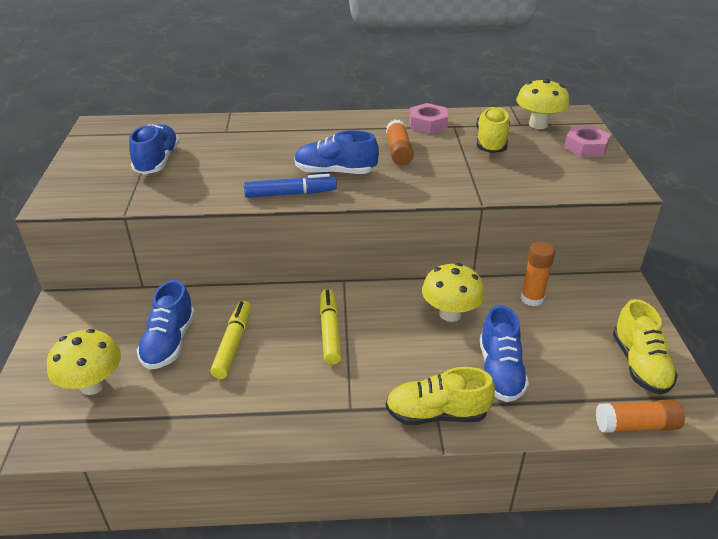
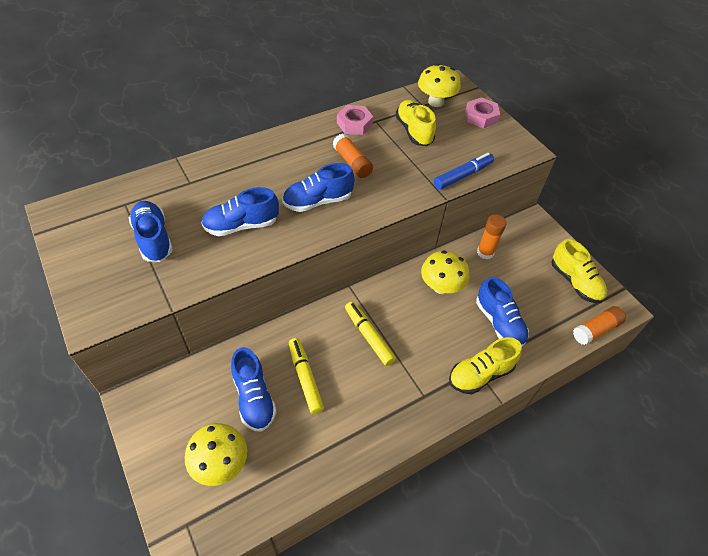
camera: 30 degrees left, 15 degrees up
blue marker [244,174,337,198] -> blue marker moved to [434,153,494,190]
none -> blue shoe [201,187,279,236]

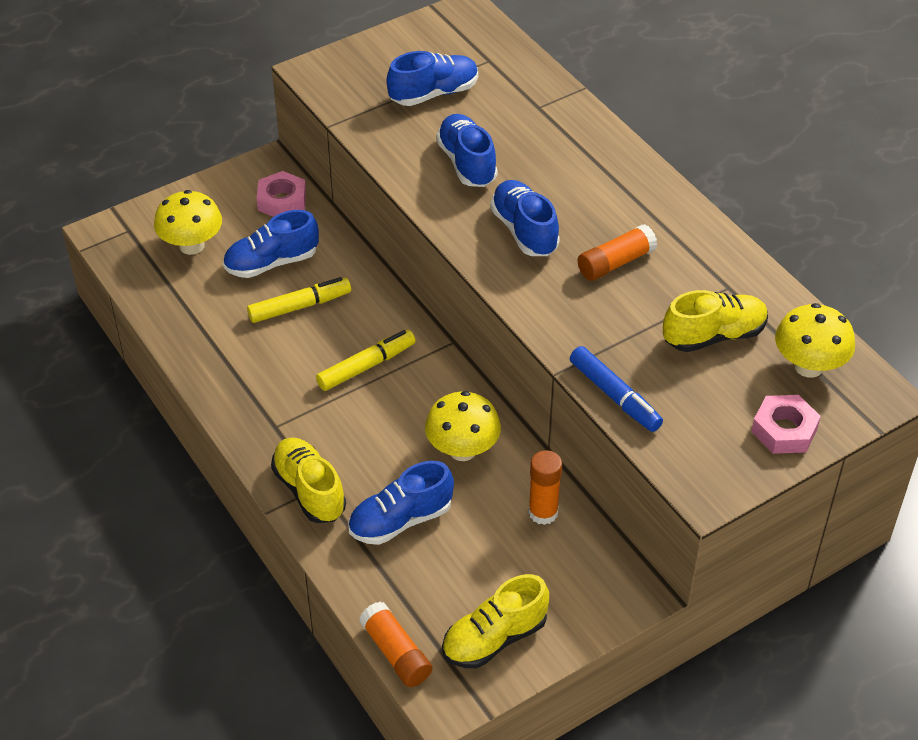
camera: 90 degrees right, 5 degrees down
pink nut [337,105,373,135] -> pink nut moved to [257,171,306,217]

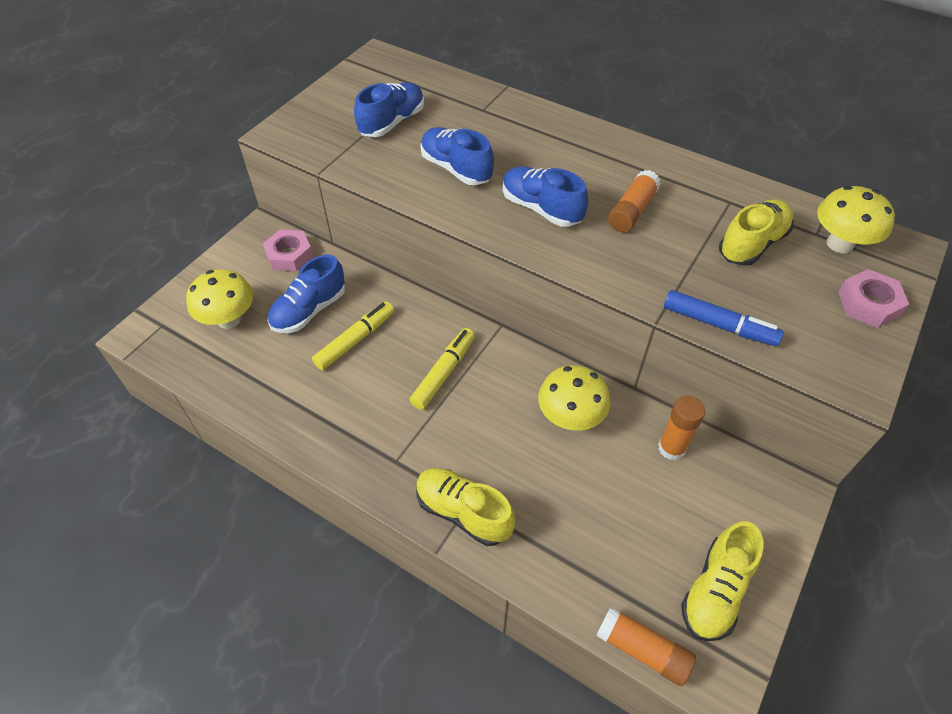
camera: 25 degrees left, 5 degrees up
blue shoe [348,461,454,545] -> none

